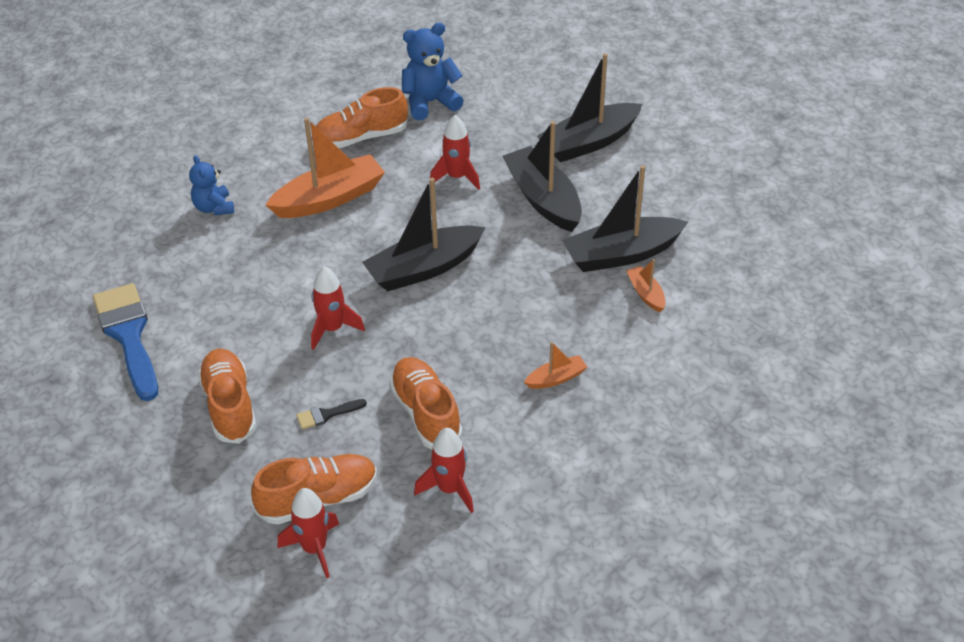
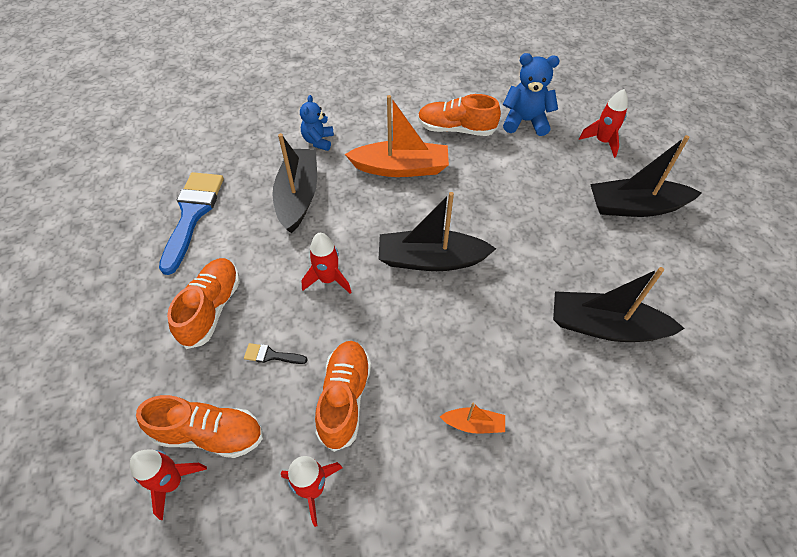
camera: 30 degrees right, 10 degrees up
red rocket [429,115,480,190] -> red rocket moved to [579,89,628,158]
black boat [502,121,582,232] -> black boat moved to [272,133,317,233]
orange boat [626,259,666,312] -> none

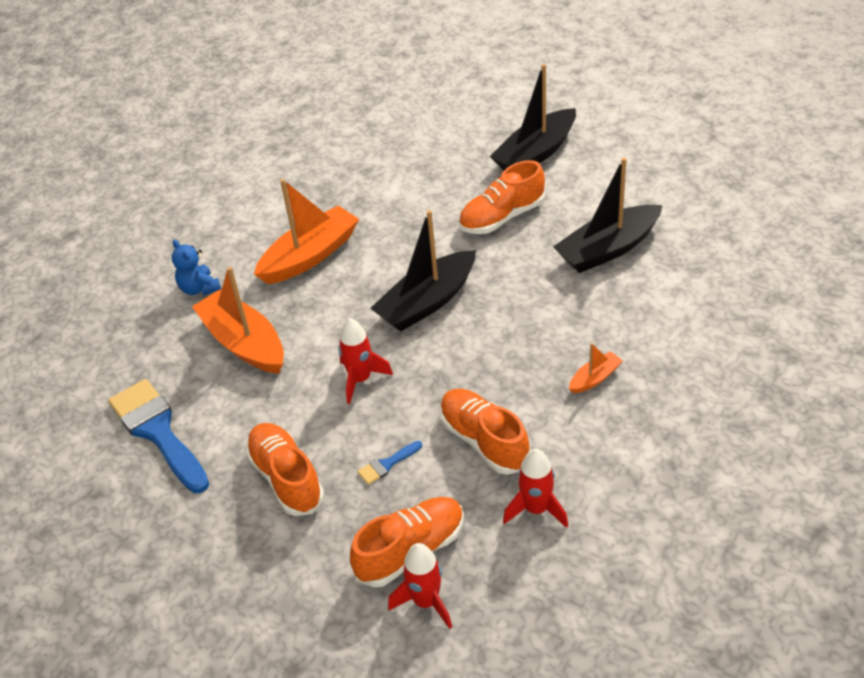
camera: 40 degrees left, 10 degrees down
black brush [244,343,308,364] -> blue brush [357,441,422,485]
black boat [272,133,317,233] -> orange boat [192,267,284,374]
orange shoe [418,94,501,136] -> orange shoe moved to [459,160,545,234]
blue teddy bear [503,53,560,136] -> none
red rocket [579,89,628,158] -> none

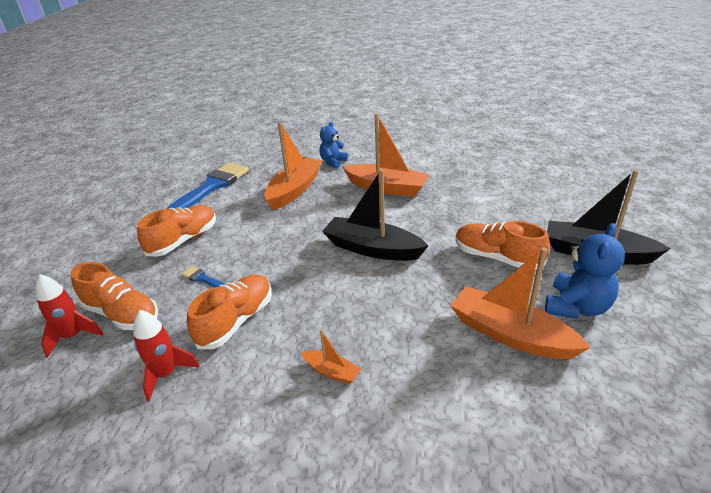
camera: 65 degrees right, 10 degrees down
red rocket [338,318,393,404] -> none
black boat [553,157,663,273] -> orange boat [450,248,591,359]
none -> blue teddy bear [545,223,625,319]

